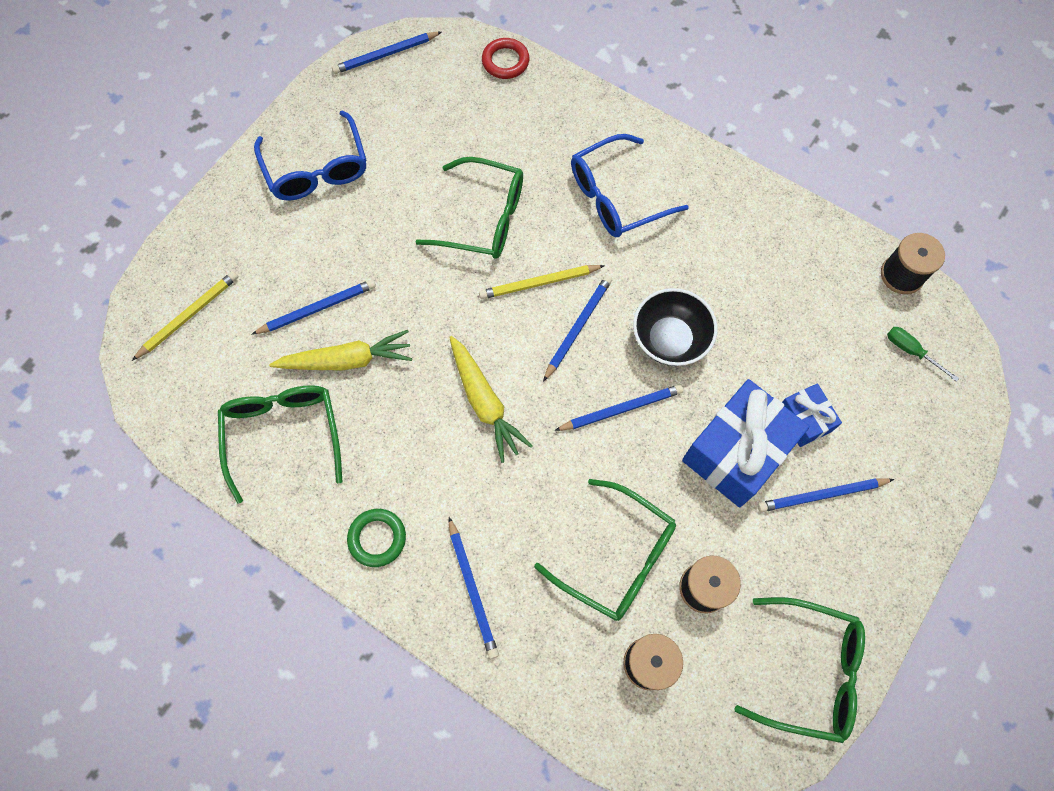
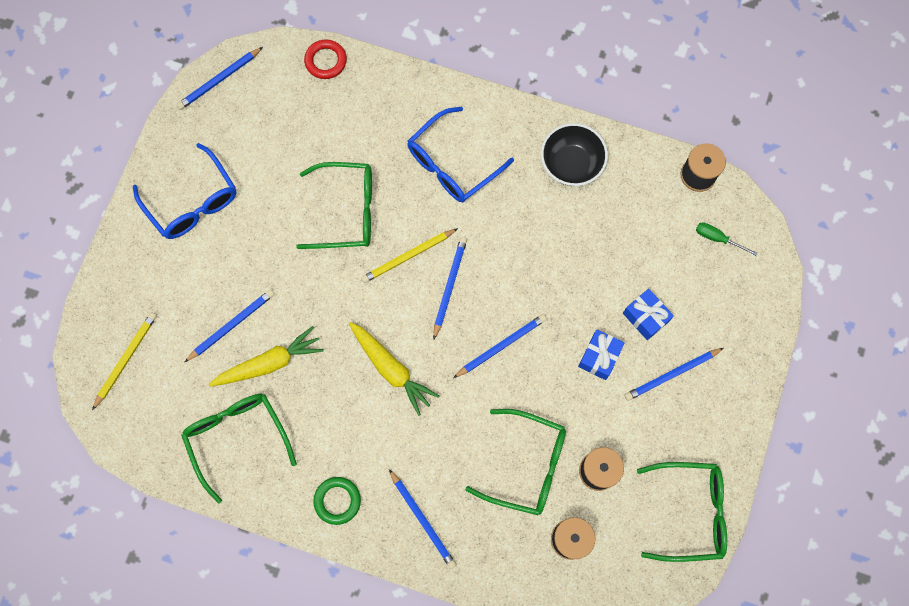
camera: 15 degrees left, 5 degrees up
black bowl [633,288,718,366] -> black bowl moved to [541,123,608,186]
blue gift [682,379,810,507] -> blue gift [578,330,625,380], size x0.52

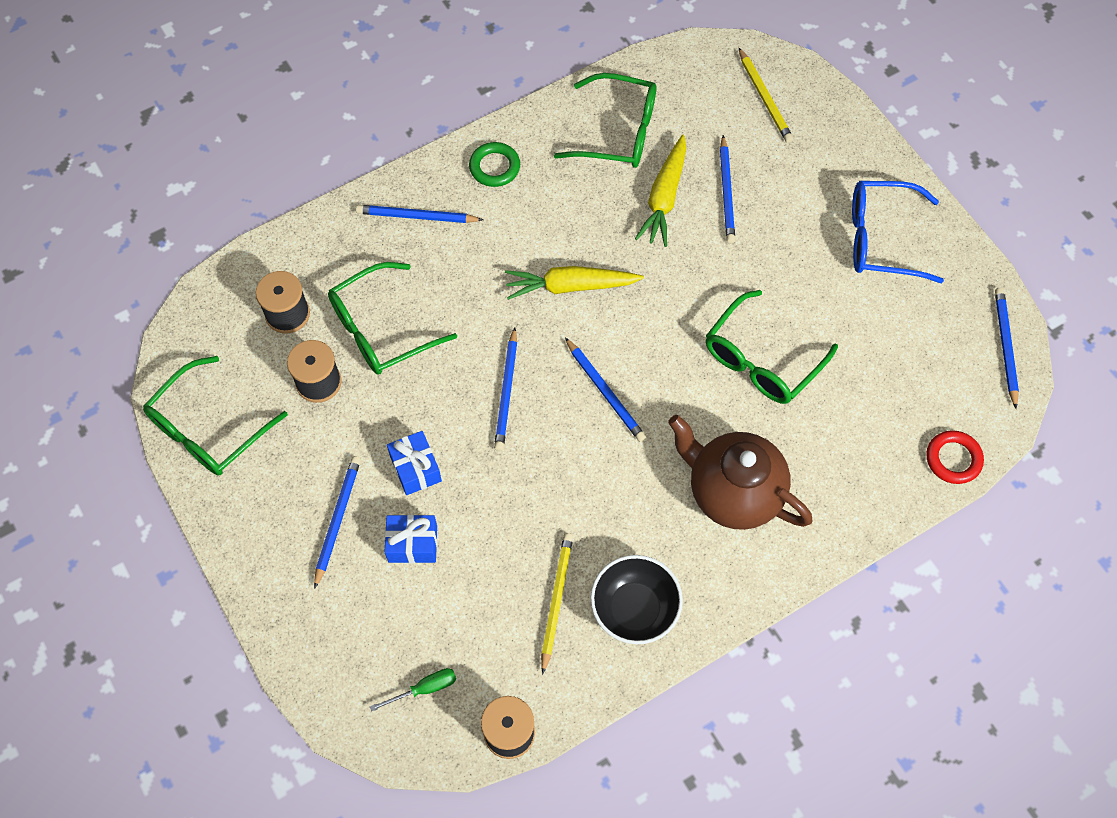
camera: 130 degrees right, 10 degrees down
yellow pencil [361,228,458,283] -> yellow pencil moved to [541,533,573,675]
blue glasses [407,106,514,202] -> brown teapot [668,415,813,530]

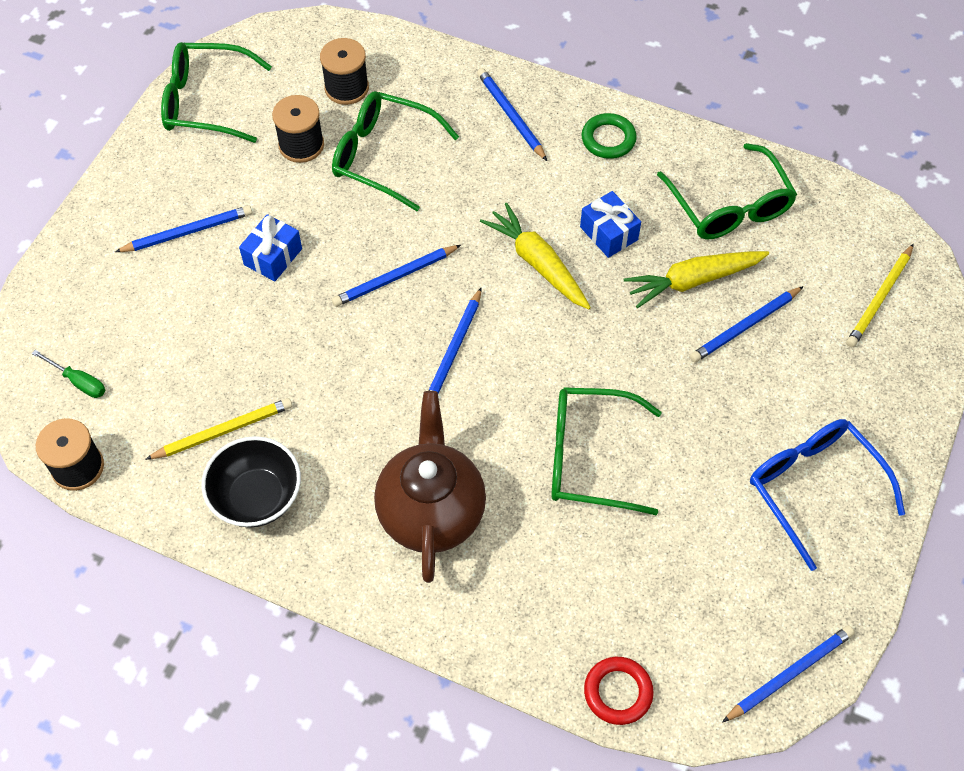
camera: 55 degrees right, 5 degrees down
blue gift [385,514,437,563] -> blue gift moved to [580,191,641,258]

